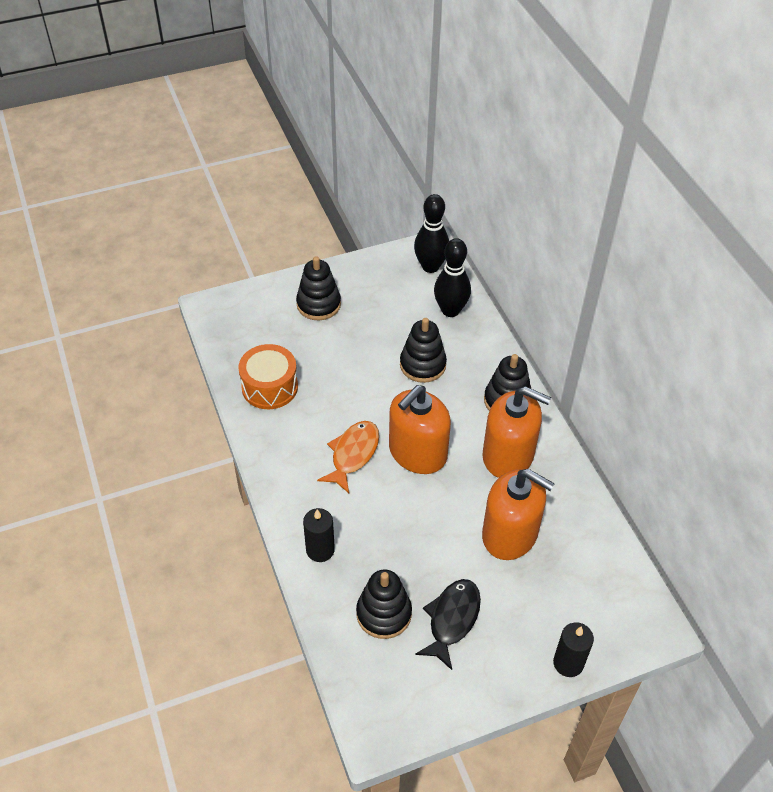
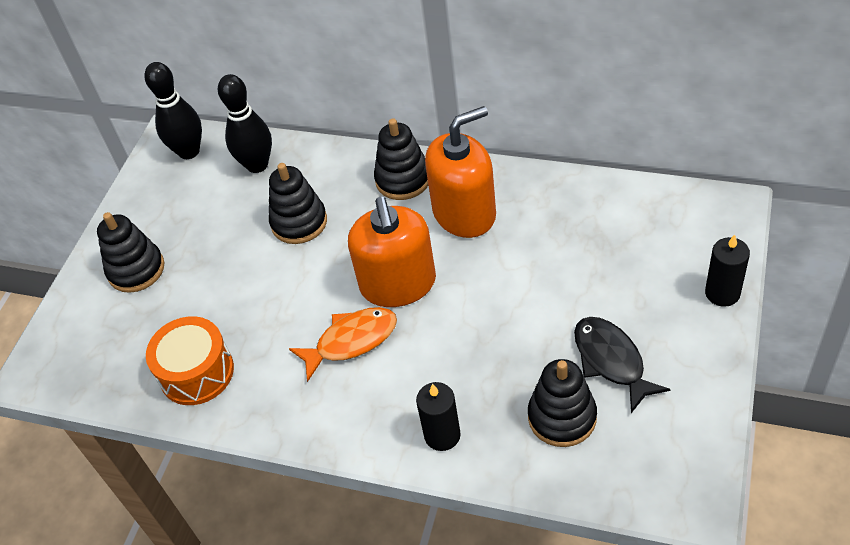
camera: 45 degrees left, 0 degrees up
orange fish [317,421,379,493] -> orange fish turned 90 degrees clockwise [289,307,397,382]
orange soap dispenser [482,469,555,560] -> none

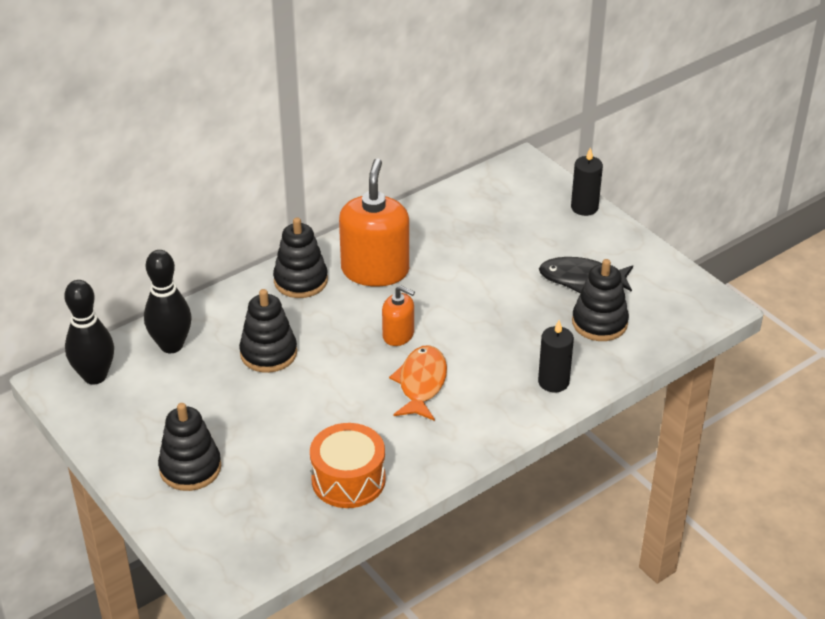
camera: 60 degrees left, 10 degrees down
orange soap dispenser [348,197,436,307] -> orange soap dispenser [382,286,415,346], size x0.52

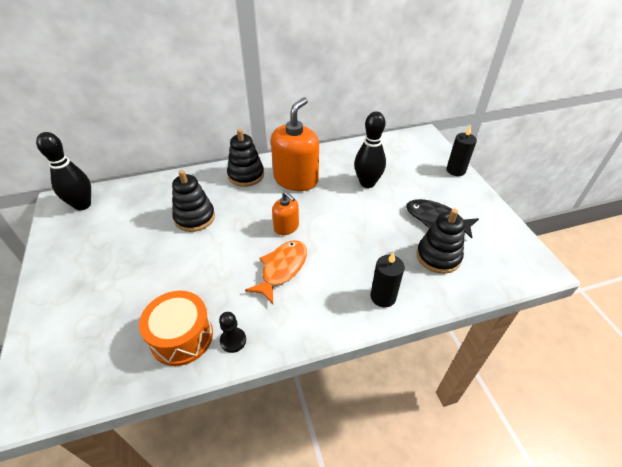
camera: 20 degrees right, 5 degrees up
black bowling pin [144,250,192,353] -> black bowling pin moved to [354,111,386,188]
black stacking toy [158,403,221,491] -> none
none -> black pawn [219,312,246,353]

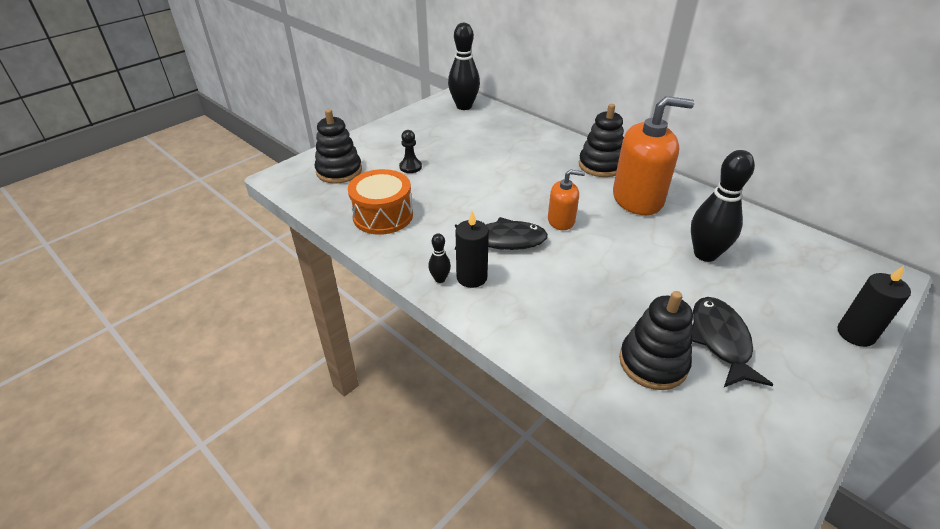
camera: 60 degrees right, 5 degrees down
black stacking toy [172,170,215,232] -> black stacking toy moved to [315,109,362,184]
black pawn [219,312,246,353] -> black pawn moved to [399,130,422,173]
orange fish [245,240,307,304] -> black fish [455,217,548,250]
orange soap dispenser [272,191,299,235] -> orange soap dispenser turned 105 degrees counterclockwise [548,169,585,230]
black candle [371,252,405,307] -> black candle moved to [455,211,489,288]
none -> black bowling pin [428,233,451,283]

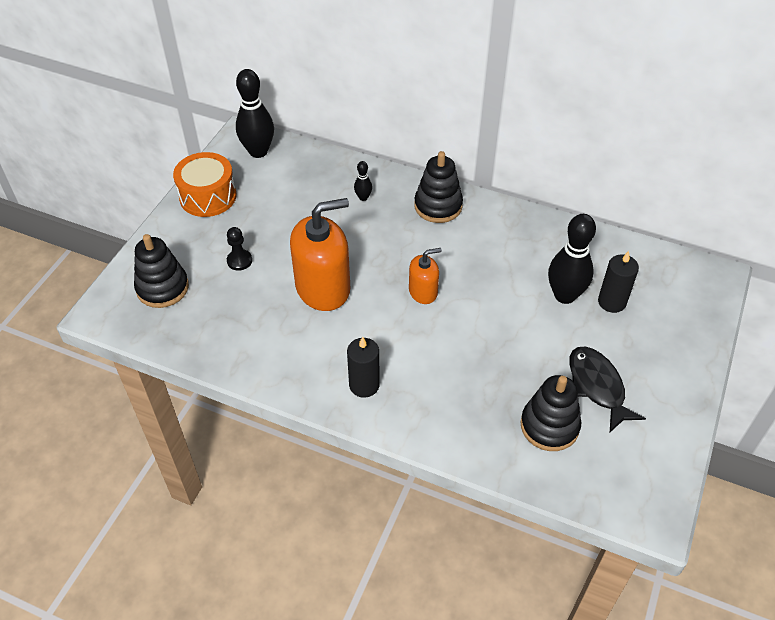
camera: 20 degrees left, 10 degrees up
orange drum [348,169,413,235] -> orange drum moved to [173,152,237,217]
black bowling pin [428,233,451,283] -> black bowling pin moved to [354,161,372,201]
black fish [455,217,548,250] -> none
orange soap dispenser [613,96,694,215] -> orange soap dispenser moved to [290,198,350,311]
black candle [838,265,911,347] -> black candle moved to [598,251,639,313]

